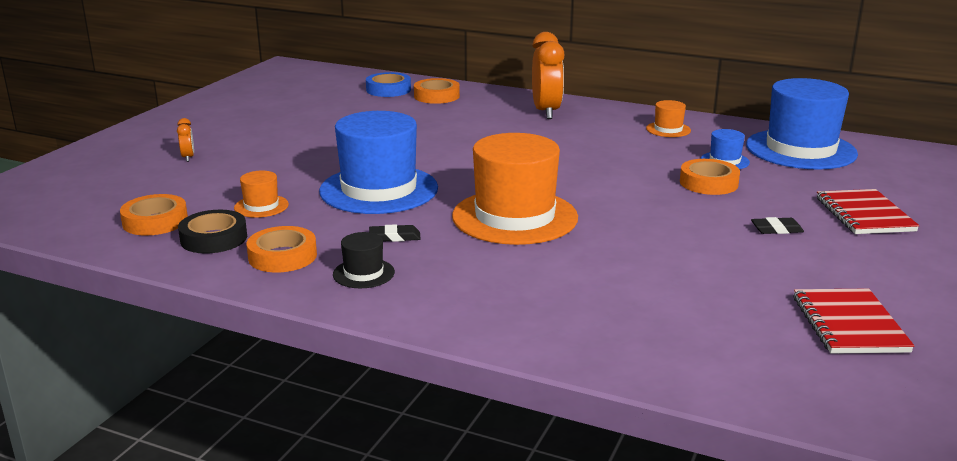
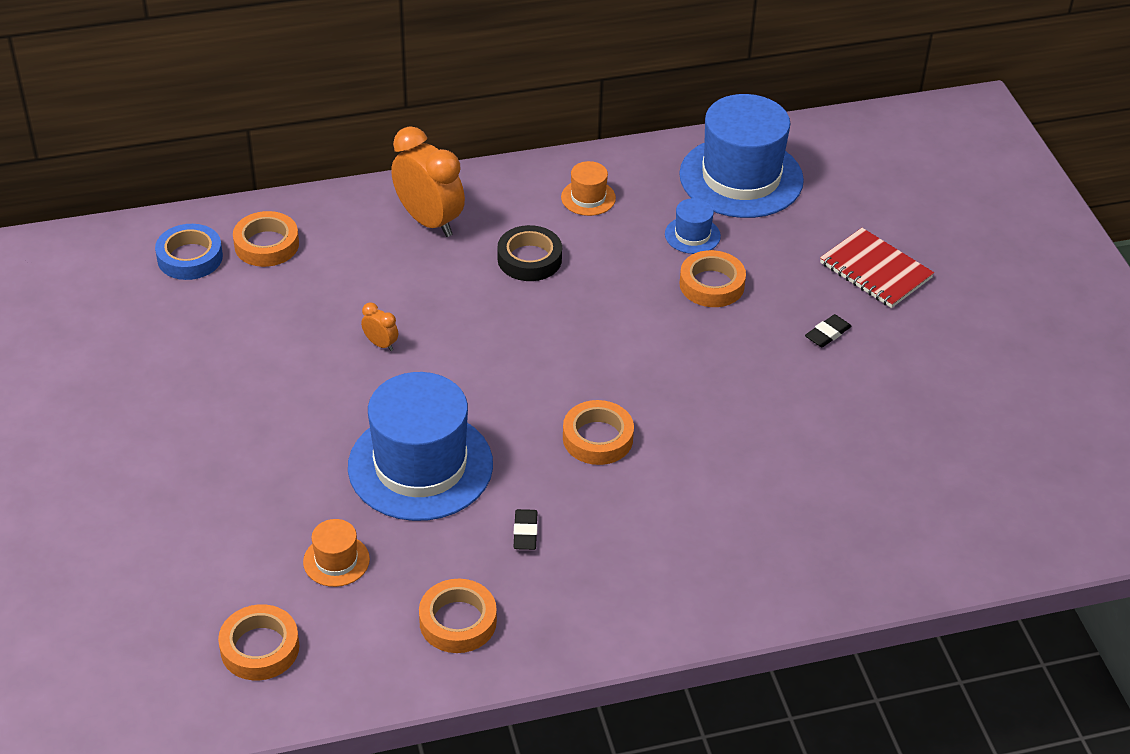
camera: 40 degrees left, 20 degrees up
orange clock [177,118,194,162] -> orange clock moved to [361,303,398,351]
black tape [178,210,247,254] -> black tape moved to [497,225,562,281]
black hat [333,232,395,288] -> none
black eraser [369,224,421,242] -> black eraser turned 45 degrees counterclockwise [514,509,538,550]
orange hat [452,133,578,245] -> orange tape [563,400,634,465]
red notebook [793,288,915,354] -> none

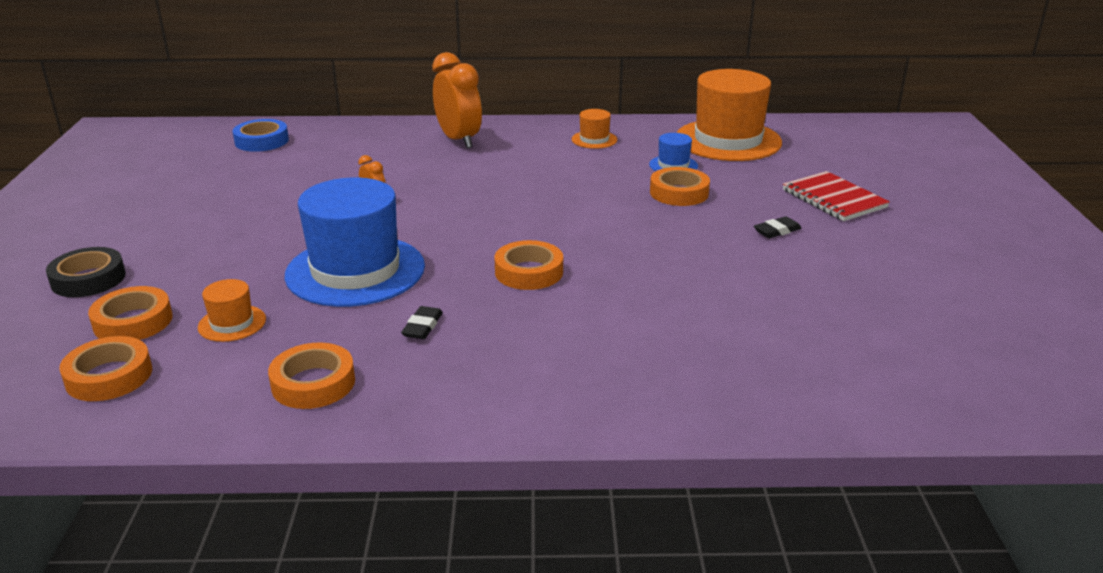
camera: 15 degrees right, 15 degrees down
orange tape [233,211,299,267] -> orange tape moved to [88,286,173,340]
black tape [497,225,562,281] -> black tape moved to [46,247,126,297]
blue hat [679,94,804,218] -> orange hat [676,69,782,161]

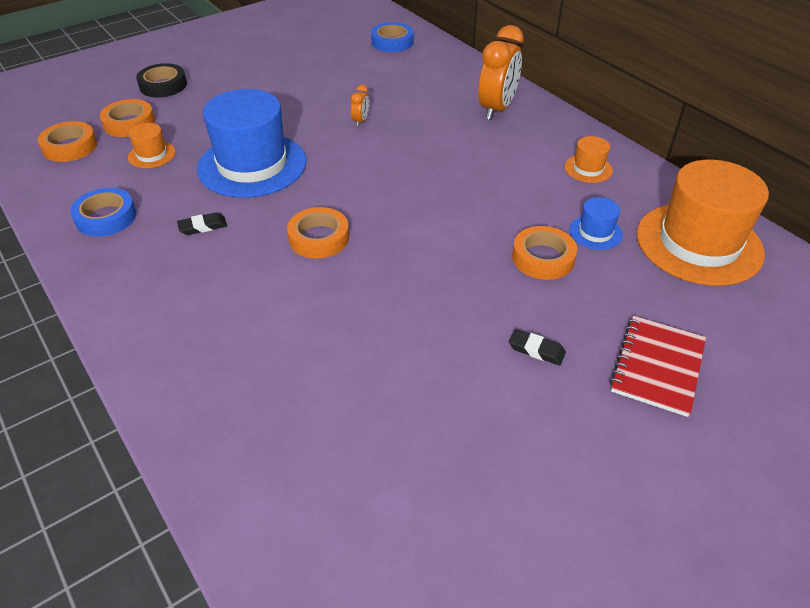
camera: 55 degrees right, 15 degrees up
orange tape [268,343,355,409] -> blue tape [70,188,136,237]

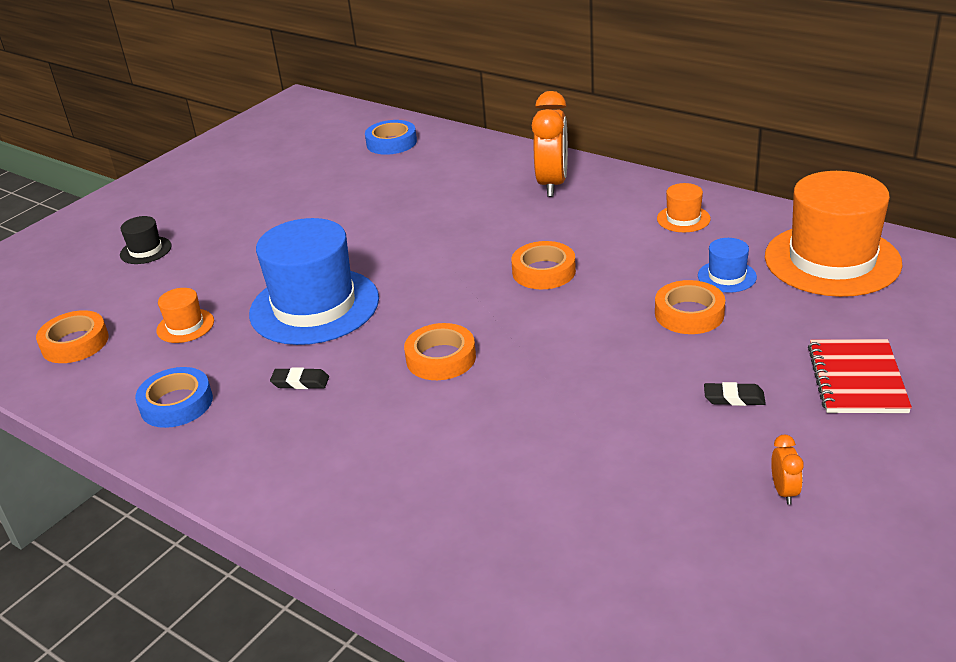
camera: 15 degrees left, 10 degrees down
orange tape [100,99,155,137] -> orange tape moved to [511,241,576,289]
black tape [136,63,187,98] -> black hat [120,216,172,264]
black eraser [177,212,227,235] -> black eraser turned 45 degrees clockwise [270,367,329,389]
orange clock [351,85,369,127] -> orange clock moved to [771,435,804,505]

